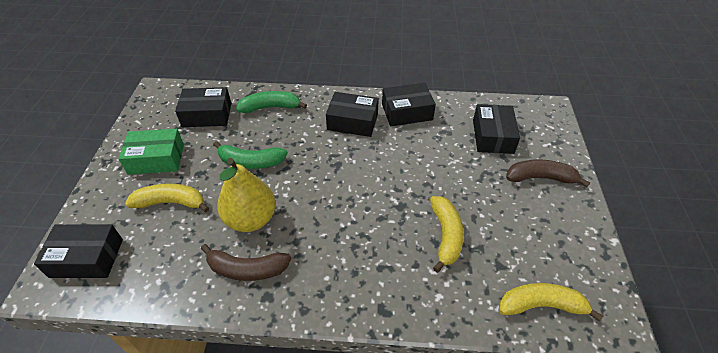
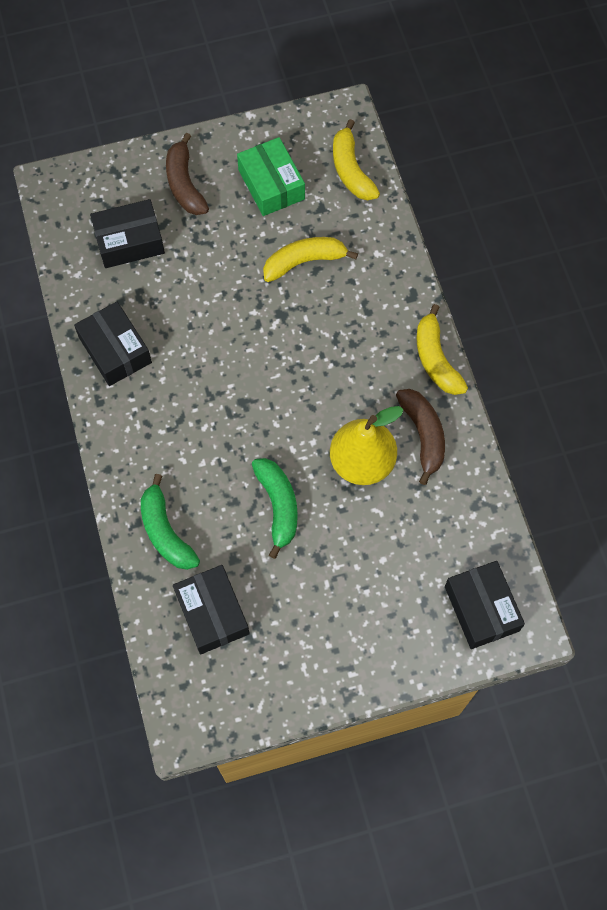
camera: 110 degrees left, 20 degrees up
green box [118,129,184,175] -> green box moved to [237,137,305,216]
yellow banana [125,183,209,212] -> yellow banana moved to [417,304,468,395]
black box [326,92,379,137] -> none

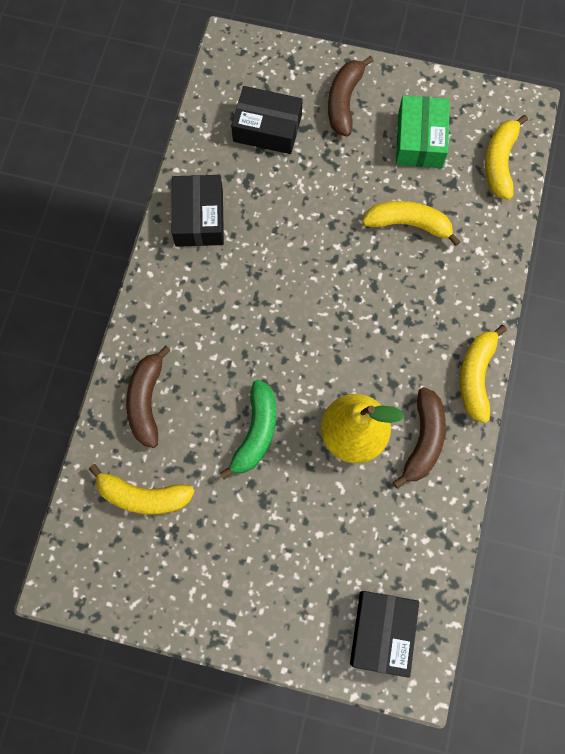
camera: 30 degrees right, 5 degrees up
green banana [141,474,200,570] -> brown banana [126,345,171,448]
black box [173,565,250,655] -> yellow banana [89,464,195,515]

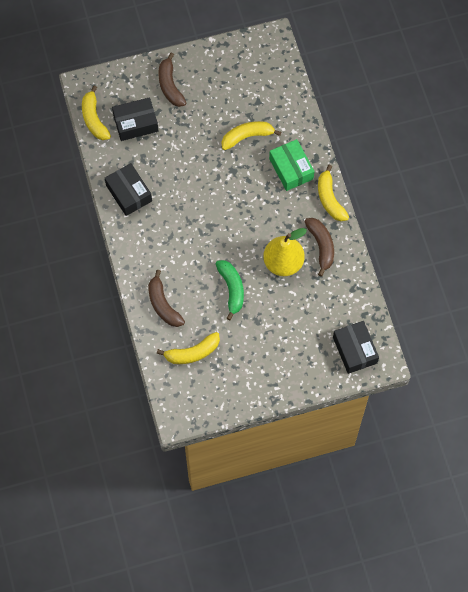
camera: 30 degrees left, 5 degrees down
green box [396,95,450,168] -> green box moved to [269,139,314,191]
yellow banana [485,115,528,200] -> yellow banana moved to [82,86,111,140]

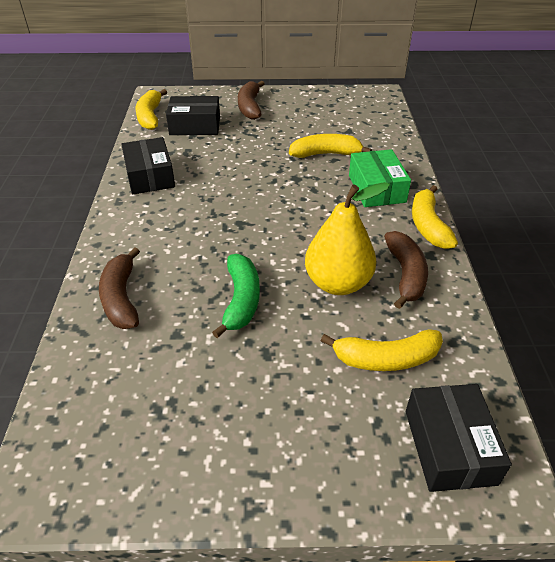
camera: 15 degrees right, 25 degrees down
yellow banana [157,332,220,364] -> yellow banana moved to [321,329,443,371]

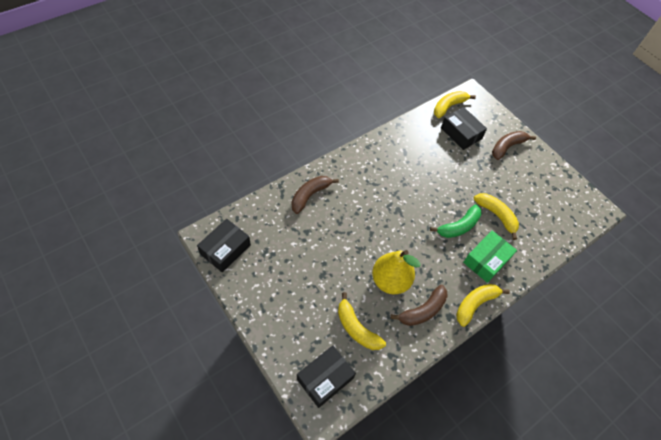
camera: 50 degrees right, 15 degrees up
black box [121,137,175,194] -> black box moved to [197,219,251,273]
green banana [212,254,260,338] -> green banana moved to [430,204,482,238]

